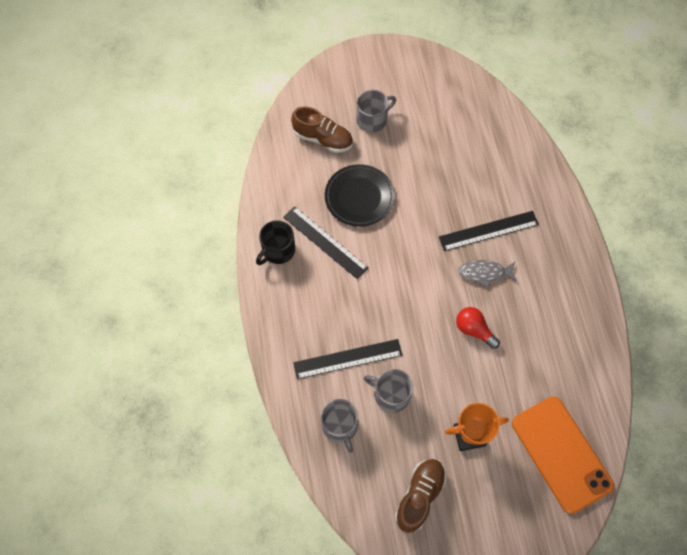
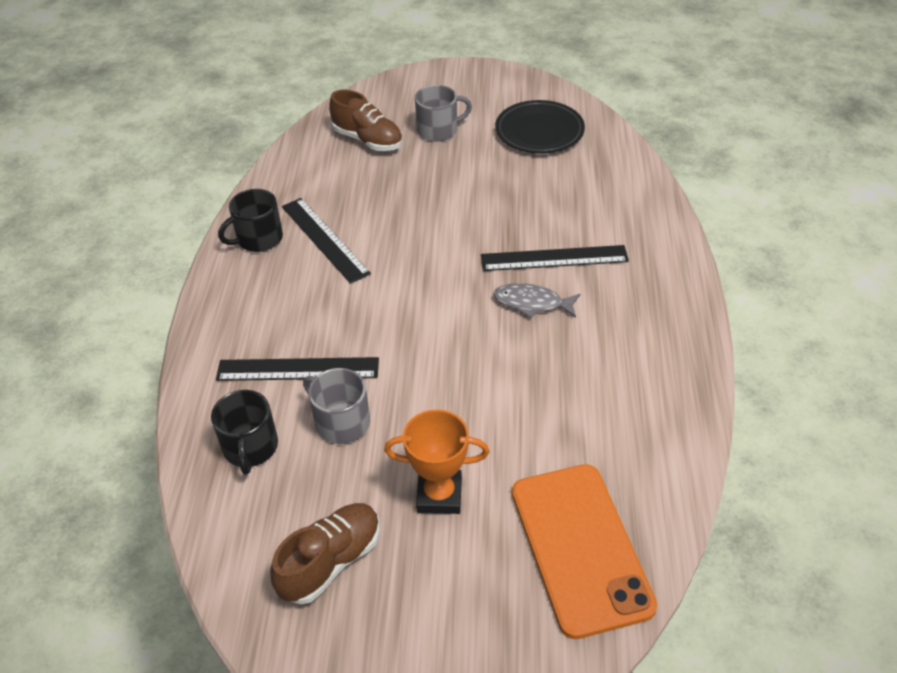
camera: 15 degrees right, 20 degrees down
grey mug [321,399,359,453] -> black mug [211,390,278,475]
black plate [325,164,395,227] -> black plate moved to [495,100,585,154]
red light bulb [456,307,500,349] -> none

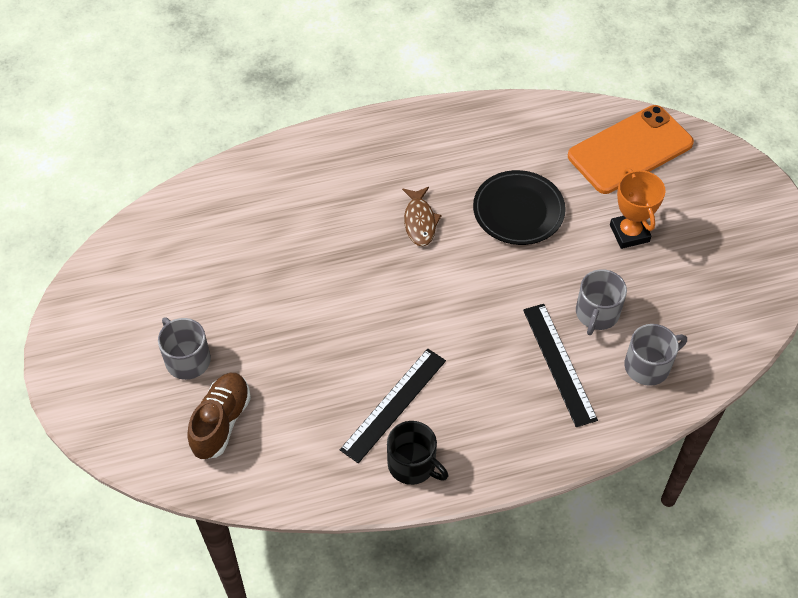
camera: 110 degrees left, 10 degrees up
black mug [211,390,278,475] -> grey mug [624,324,687,386]
brown shoe [270,503,380,604] -> none
black ruler [481,245,629,271] -> none
grey fish [493,283,580,318] -> brown fish [402,187,442,246]
black plate [495,100,585,154] -> black plate moved to [473,170,566,245]

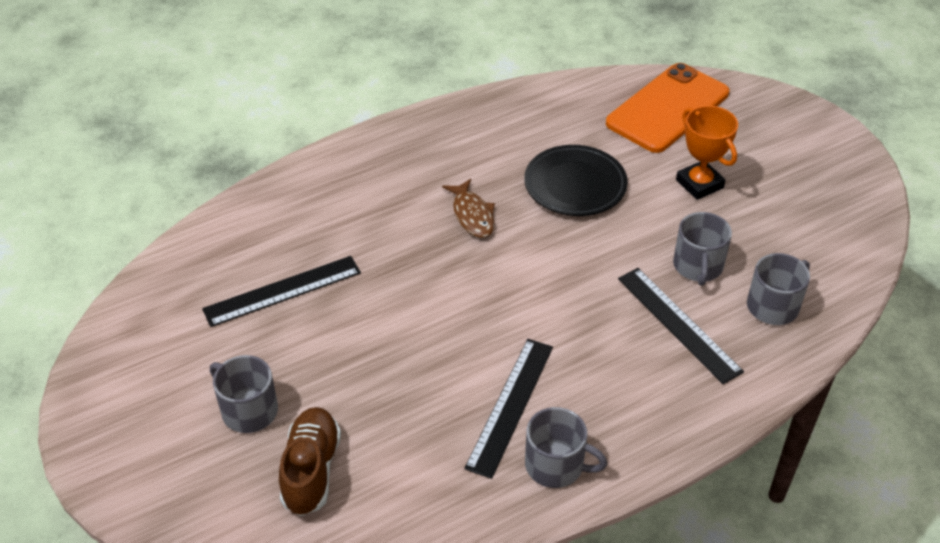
camera: 15 degrees left, 10 degrees down
black mug [387,421,448,485] -> grey mug [525,407,607,488]
none -> black ruler [202,256,361,327]

